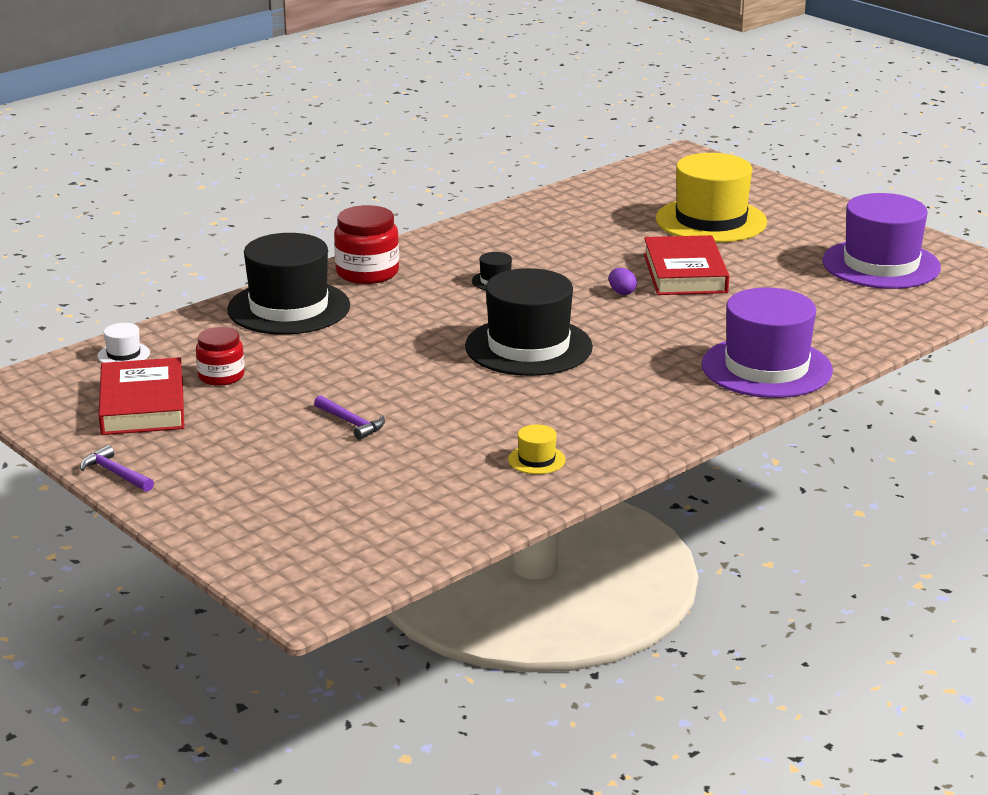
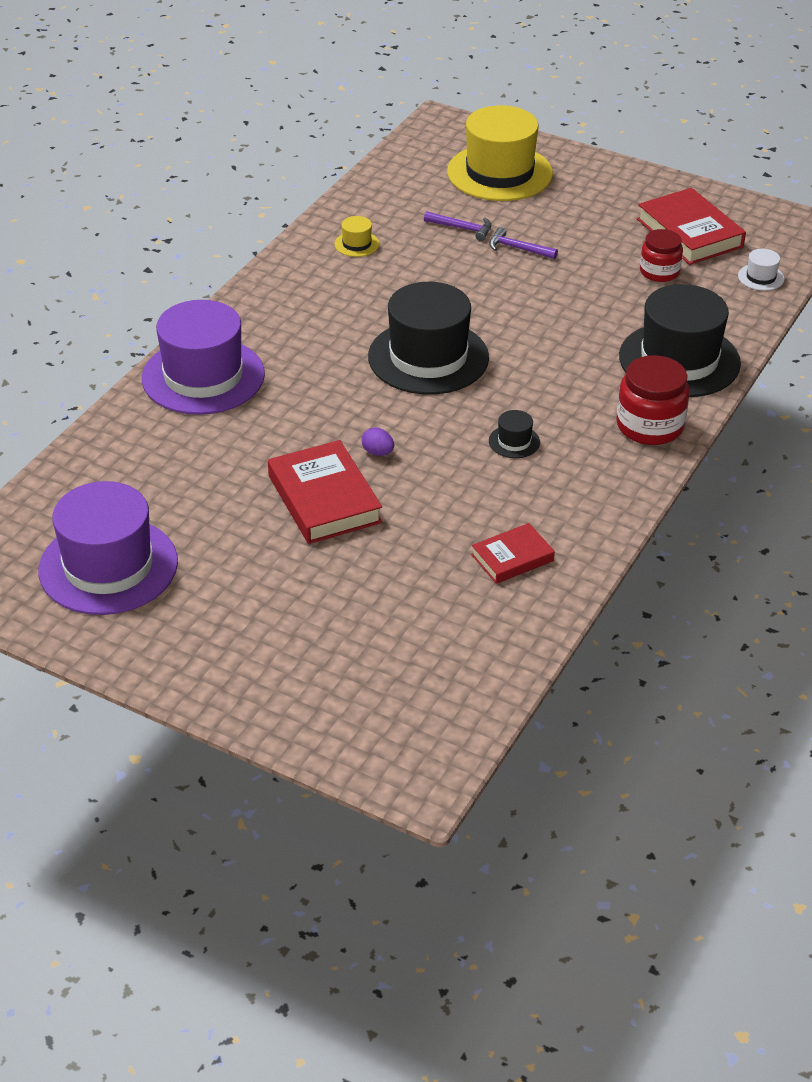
camera: 160 degrees right, 15 degrees up
purple hammer [80,445,154,492] -> purple hammer moved to [424,211,492,241]
yellow hat [656,153,767,243] -> yellow hat moved to [447,105,553,201]
none -> red book [471,523,555,584]

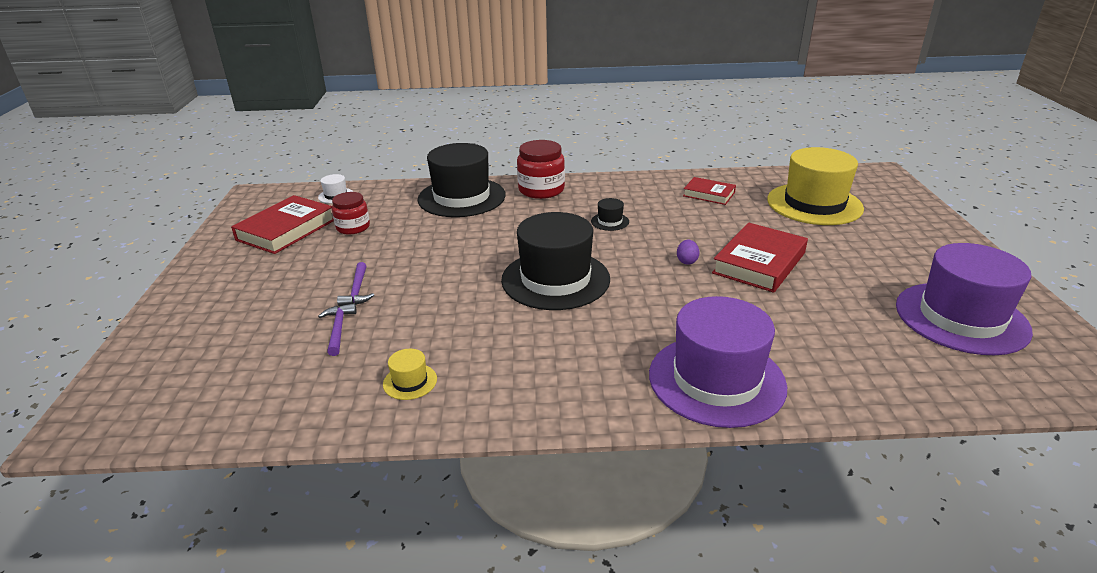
camera: 120 degrees left, 10 degrees down
yellow hat [447,105,553,201] -> yellow hat moved to [767,147,864,225]

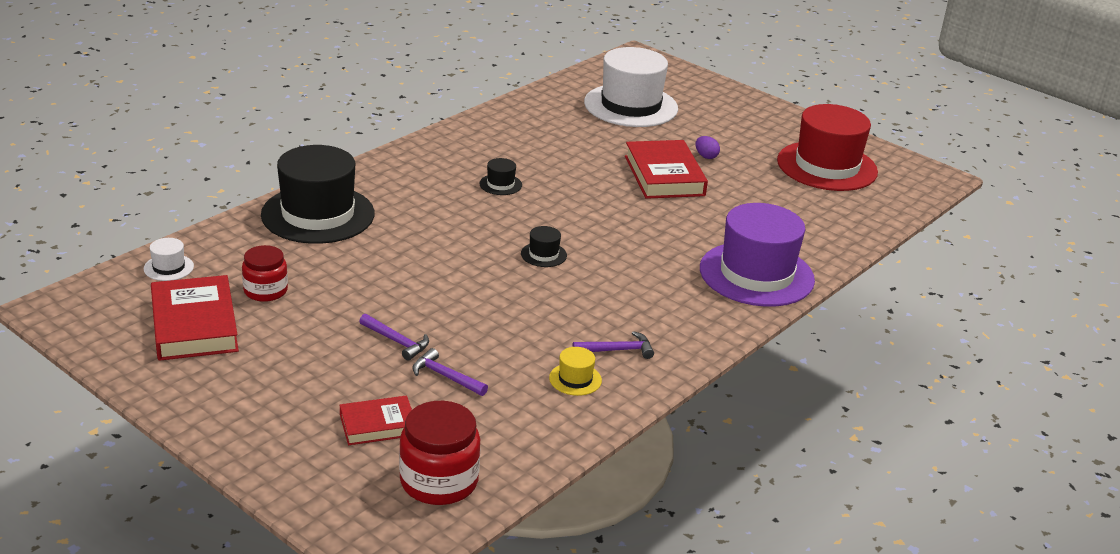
camera: 50 degrees left, 0 degrees up
black hat [501,212,610,310] -> black hat [521,226,567,267], size x0.40
red jar [517,140,565,199] -> red jar moved to [399,401,480,505]
purple egg [677,240,699,265] -> purple egg moved to [696,136,720,159]
red book [683,177,736,205] -> red book moved to [340,395,412,445]
yellow hat [767,147,864,225] -> white hat [584,47,678,127]
purple hat [896,243,1033,355] -> red hat [777,104,878,191]
none -> purple hammer [572,331,654,359]

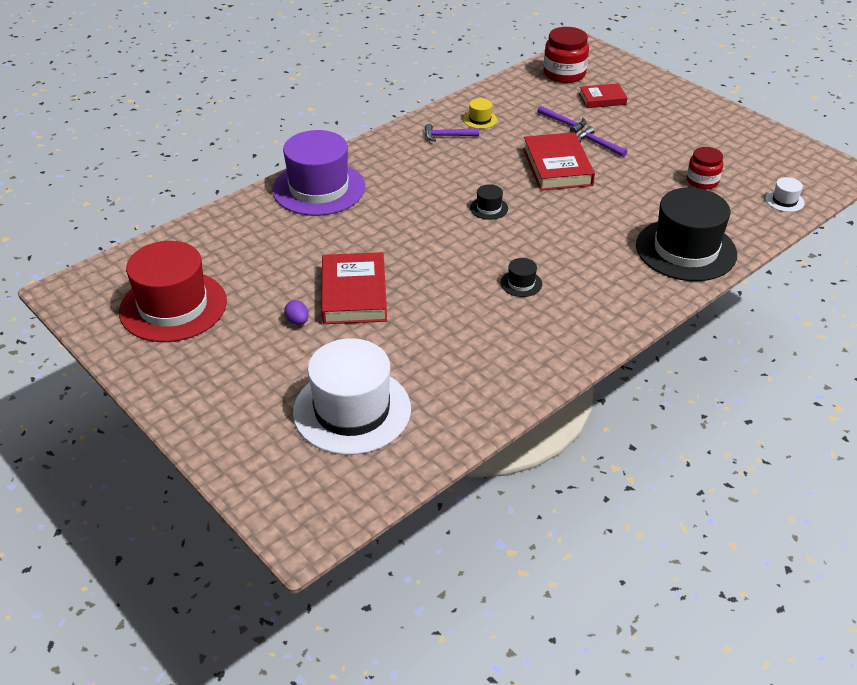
camera: 170 degrees left, 10 degrees up
red book [151,275,239,361] -> red book moved to [523,132,595,191]

